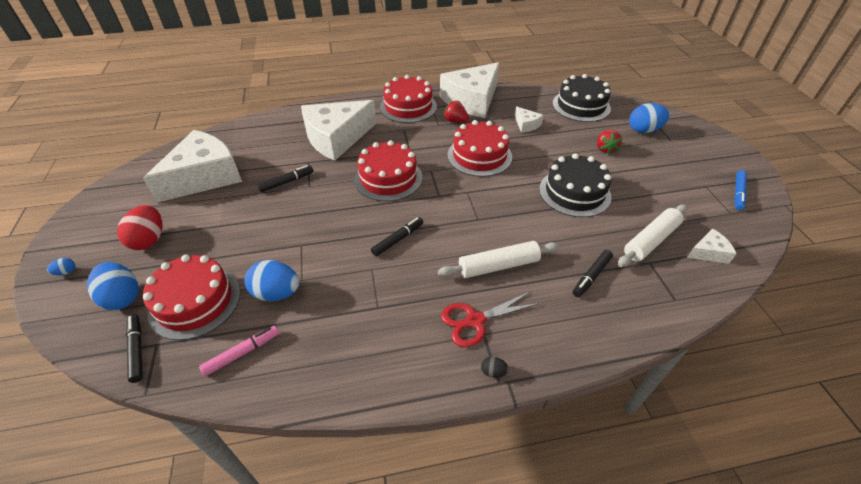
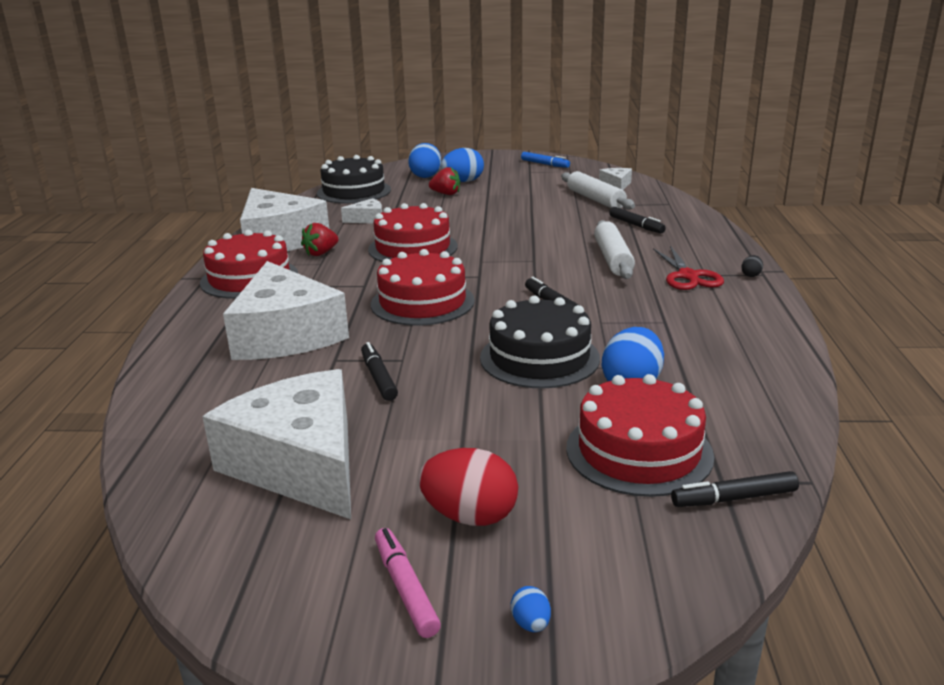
camera: 75 degrees left, 20 degrees down
blue egg [87,262,139,310] -> blue egg moved to [441,148,484,182]
pink marker [199,326,279,376] -> pink marker moved to [375,528,441,638]
black cake [539,153,611,217] -> black cake moved to [480,296,600,388]

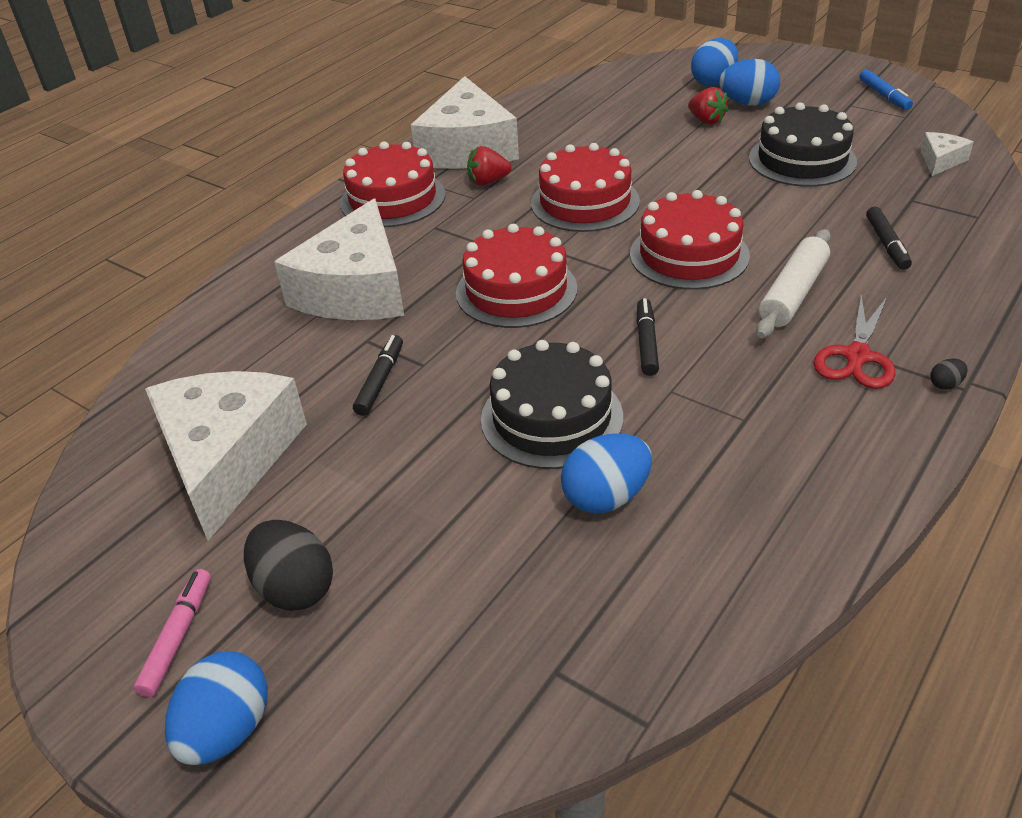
camera: 35 degrees right, 15 degrees up
black cake [317,155,391,203] -> black cake moved to [749,102,857,187]
white cheese [341,198,382,224] -> none
red egg [418,448,518,526] -> black egg [244,520,333,611]
blue egg [511,586,551,632] -> blue egg [165,651,268,765], size x2.27
white rolling pin [561,171,635,210] -> none
red cake [566,374,714,497] -> red cake moved to [630,190,750,290]
black marker [671,471,799,507] -> none

